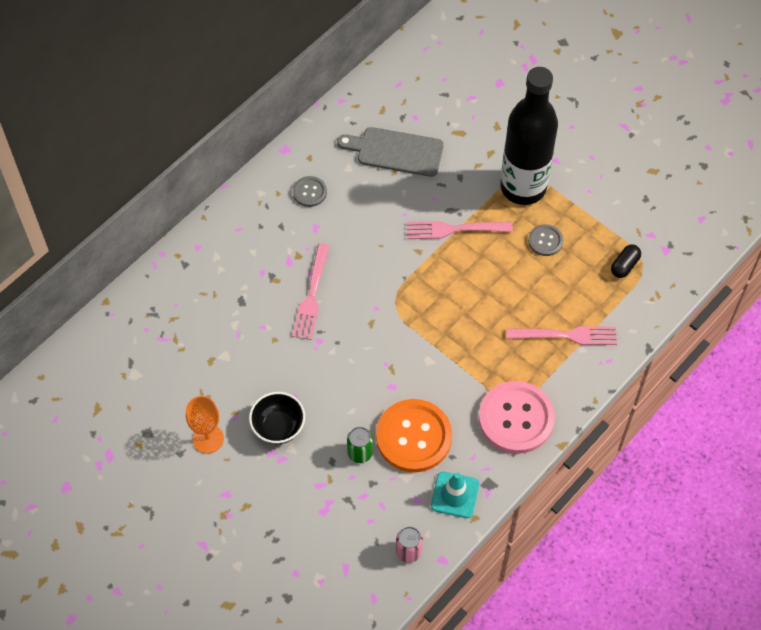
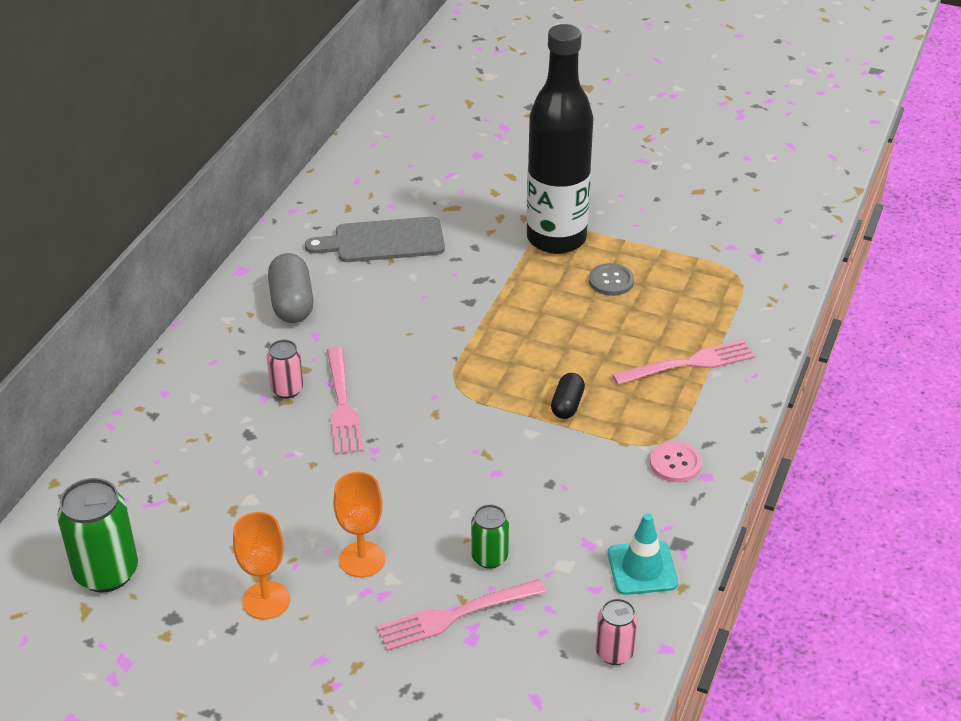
camera: 20 degrees left, 20 degrees down
black bowl [249,392,305,444] -> orange goblet [333,472,385,577]
grey button [293,176,327,207] -> grey capsule [268,253,313,323]
orange button [376,399,452,472] -> none
pink fork [406,221,513,239] -> pink fork moved to [377,579,546,651]
pink button [479,381,555,454] -> pink button [650,441,702,482], size x0.49
black capsule [611,245,641,278] -> black capsule moved to [551,373,585,419]
none -> green can [57,478,138,592]
none -> pink can [267,340,303,399]

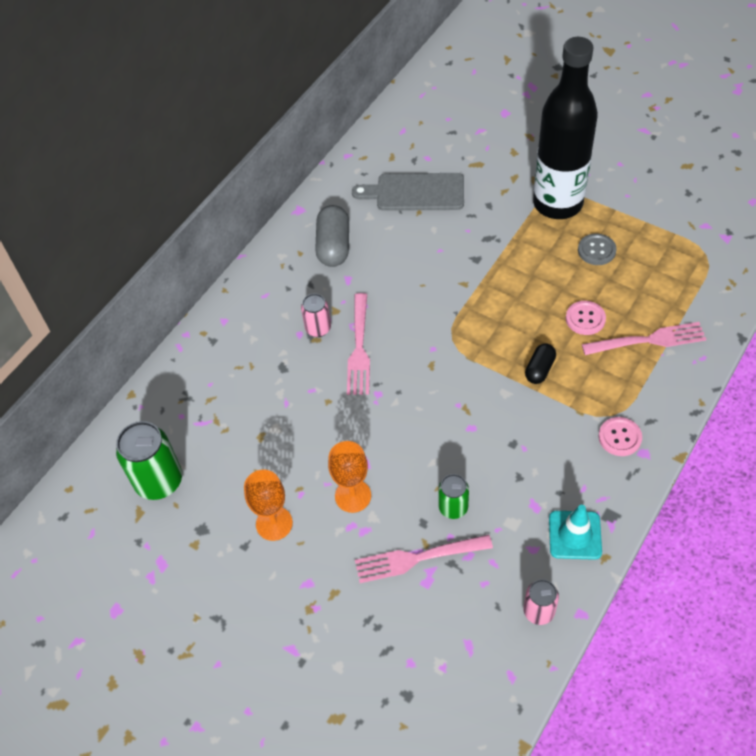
camera: 15 degrees right, 15 degrees up
none -> pink button [566,301,606,335]

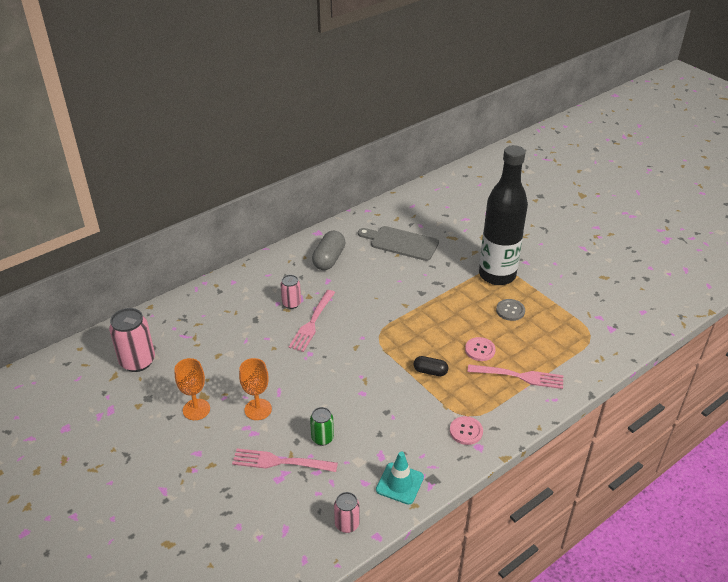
camera: 15 degrees right, 15 degrees down
green can [116,421,182,500] -> pink can [109,308,155,372]
black capsule [525,344,556,384] -> black capsule turned 60 degrees clockwise [414,356,448,376]

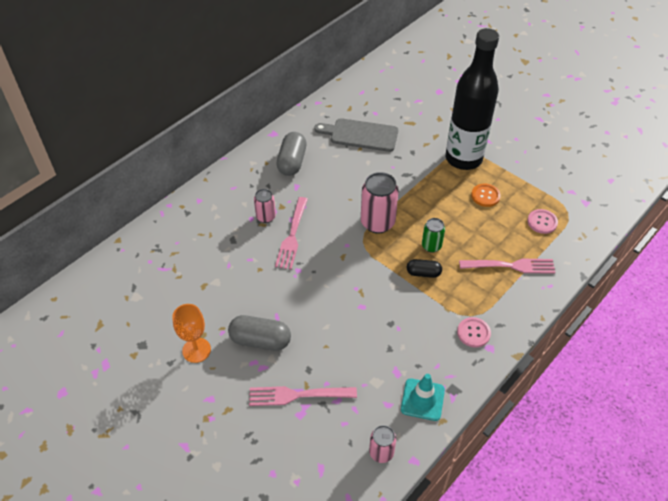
camera: 10 degrees left, 10 degrees up
pink can [109,308,155,372] -> pink can moved to [361,172,399,234]
orange goblet [239,358,272,420] -> grey capsule [228,315,291,351]
green can [310,407,334,446] -> green can moved to [422,218,445,253]
pink button [465,337,496,361] -> pink button moved to [527,209,558,234]
grey button [496,299,525,321] -> orange button [471,184,501,207]

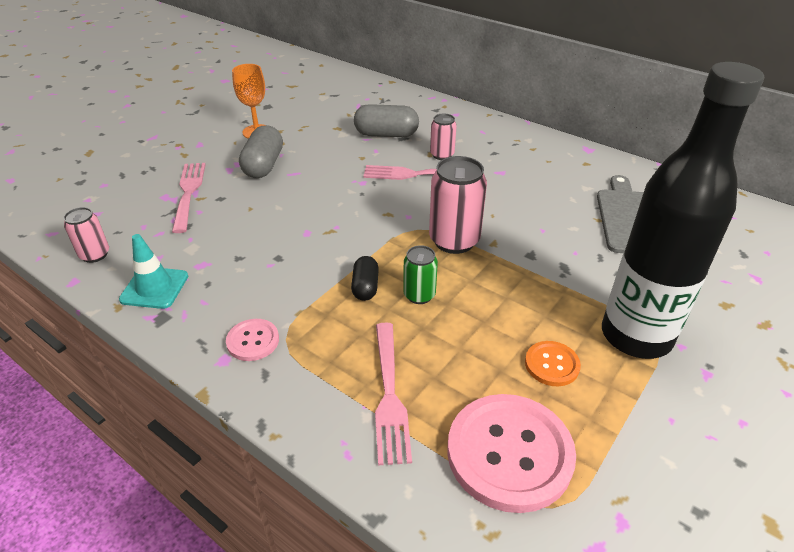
camera: 85 degrees right, 10 degrees down
grey capsule [276,132,307,176] -> grey capsule moved to [354,104,419,137]
pink button [527,209,558,234] -> pink button [447,394,576,513], size x2.04

